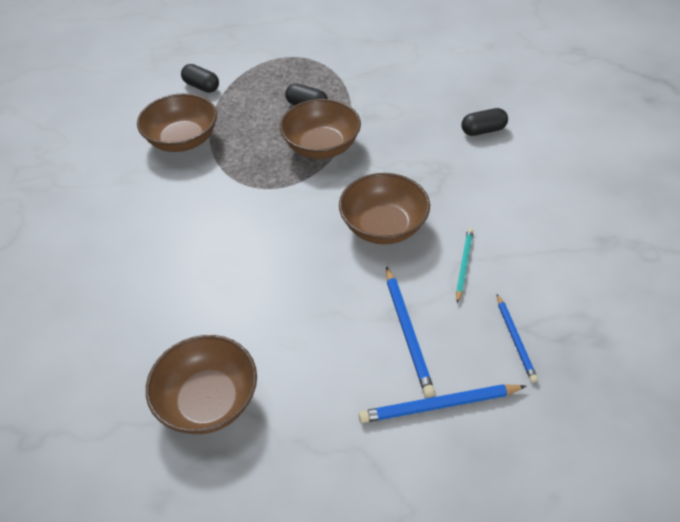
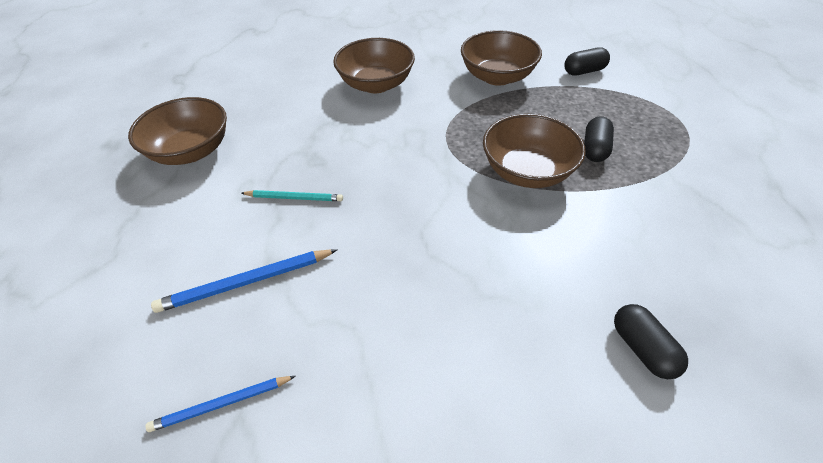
camera: 80 degrees right, 0 degrees up
black capsule [181,64,219,93] -> black capsule turned 45 degrees clockwise [564,48,610,76]
brown bowl [339,173,430,244] -> brown bowl moved to [333,38,415,93]
blue pencil [359,384,526,423] -> none
turquoise pencil [456,228,473,303] -> turquoise pencil moved to [242,190,343,201]

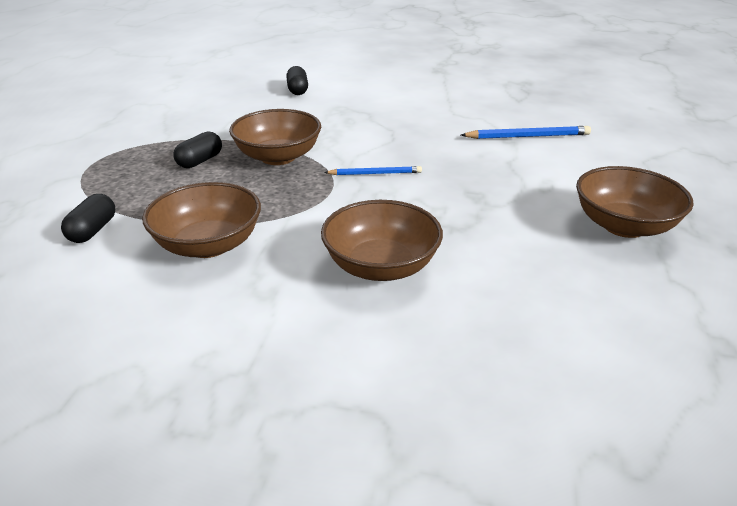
camera: 165 degrees left, 15 degrees down
blue pencil [146,376,296,432] -> blue pencil moved to [324,166,422,175]
turquoise pencil [242,190,343,201] -> none
black capsule [564,48,610,76] -> black capsule turned 75 degrees counterclockwise [61,194,115,243]

